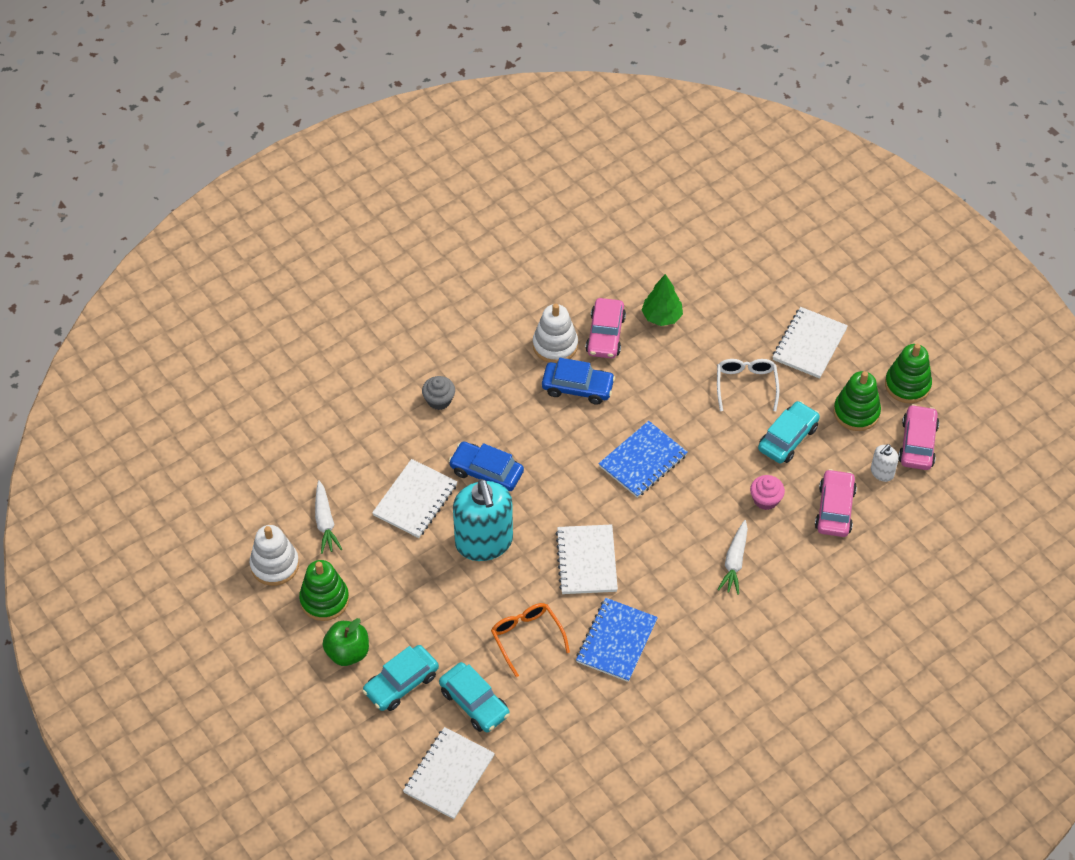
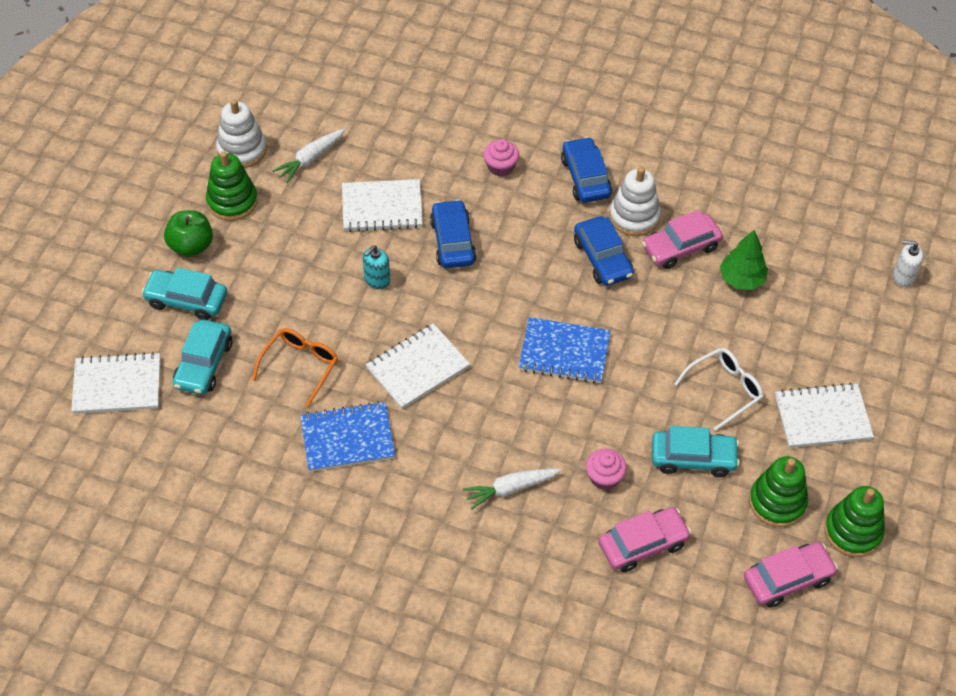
camera: 55 degrees right, 0 degrees up
grey cupcake [422,376,455,410] -> pink cupcake [484,139,519,177]
turquoise soap dispenser [453,479,513,561] -> turquoise soap dispenser [363,246,390,289], size x0.45
white soap dispenser [871,444,899,482] -> white soap dispenser moved to [893,240,924,288]
none -> blue car [561,137,612,203]

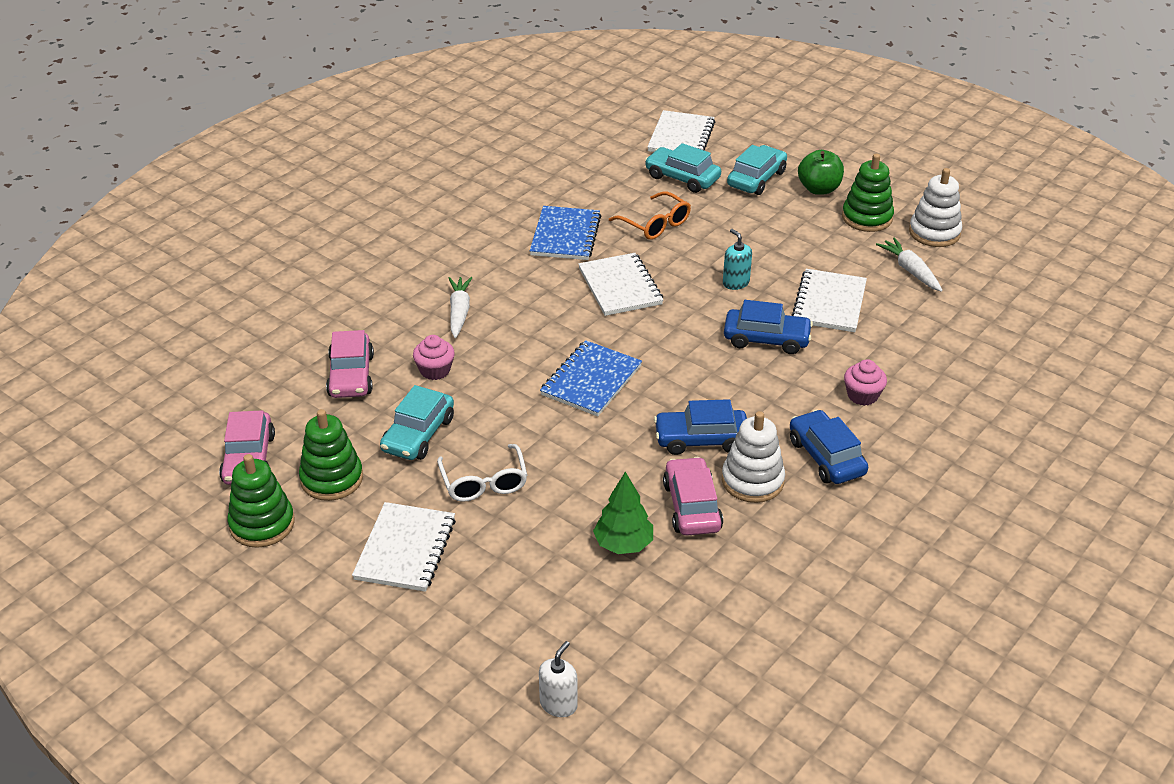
camera: 110 degrees right, 15 degrees down
blue car [561,137,612,203] -> blue car turned 120 degrees counterclockwise [790,410,868,484]

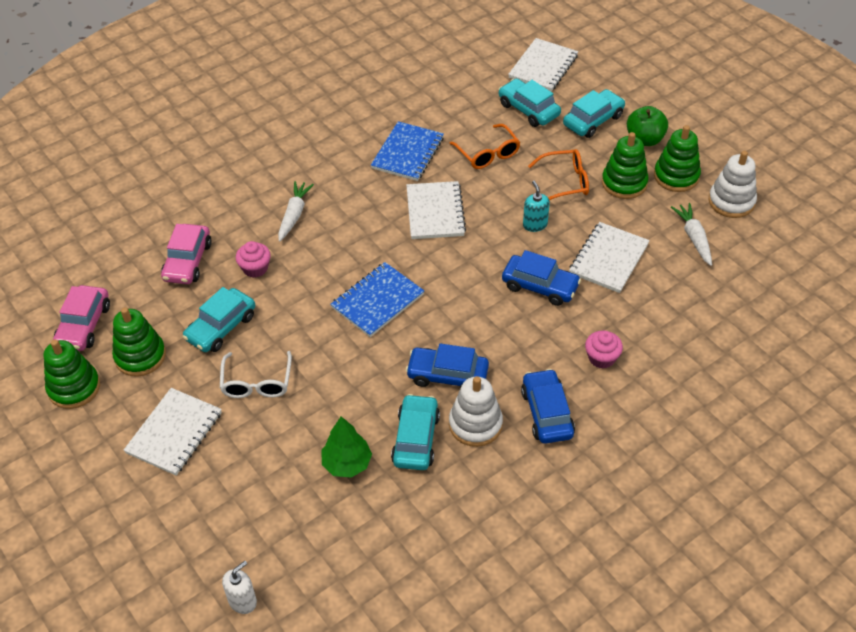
camera: 15 degrees right, 10 degrees up
pink car [663,457,723,536] -> turquoise car [391,394,440,470]
none -> orange glasses [528,149,589,200]
none -> green stacking toy [602,132,649,199]

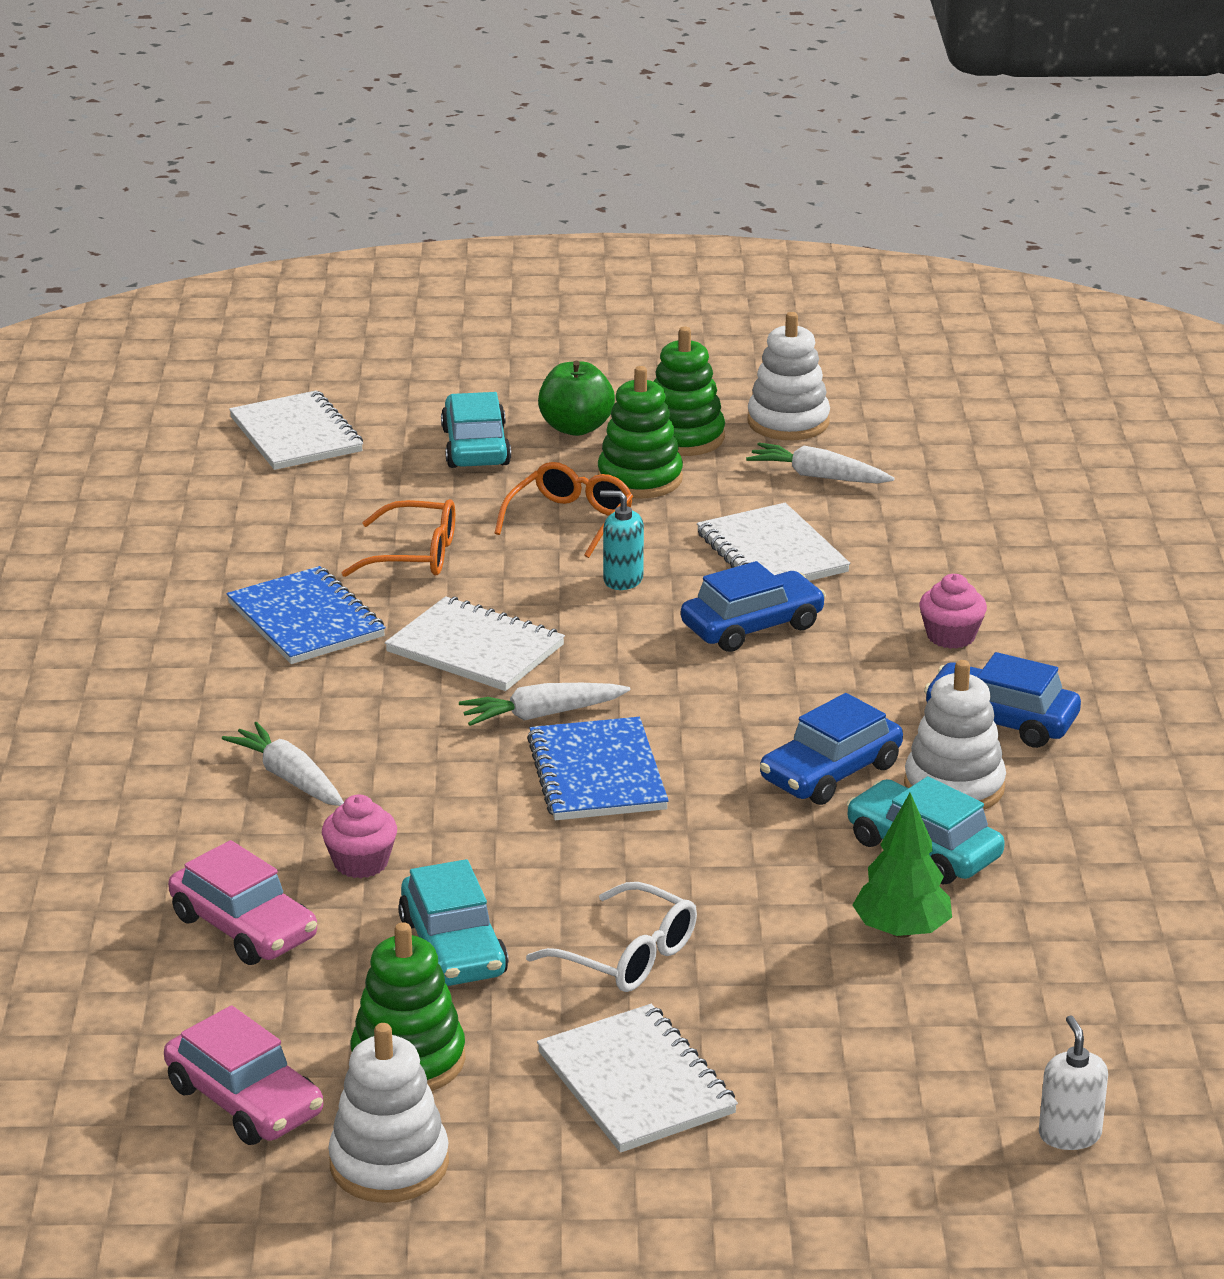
camera: 55 degrees left, 20 degrees down
green stacking toy [44,339,100,409] -> white stacking toy [328,1023,449,1203]
turquoise car [498,78,561,127] -> none
none -> white carrot [459,683,630,726]

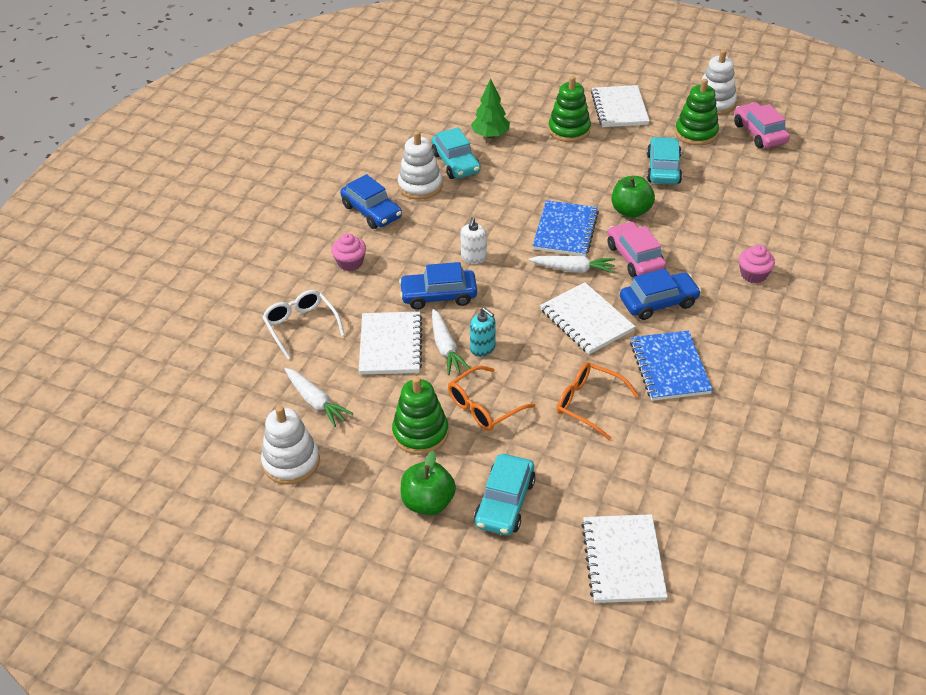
camera: 155 degrees left, 15 degrees up
pink car [168,840,317,965] -> pink car moved to [608,221,666,278]
white carrot [222,722,344,806] -> white carrot moved to [432,309,470,375]
pink cupcake [322,794,397,878] -> pink cupcake moved to [739,245,775,283]
white glasses [526,882,697,992] -> white glasses moved to [262,290,345,359]
green stacking toy [653,327,725,456] -> green stacking toy moved to [548,76,591,142]
blue car [760,693,903,805] -> blue car moved to [620,269,701,320]
white soap dispenser [1039,1015,1108,1150] -> white soap dispenser moved to [460,217,487,264]
none -> green apple [612,176,655,218]

